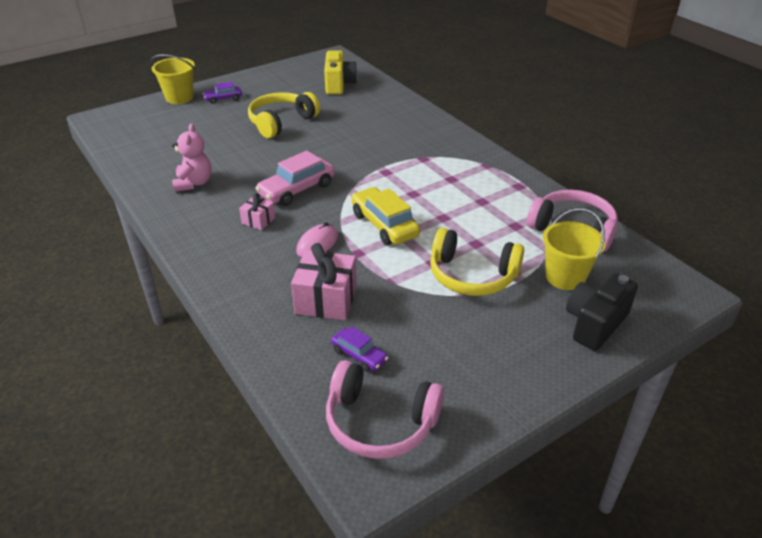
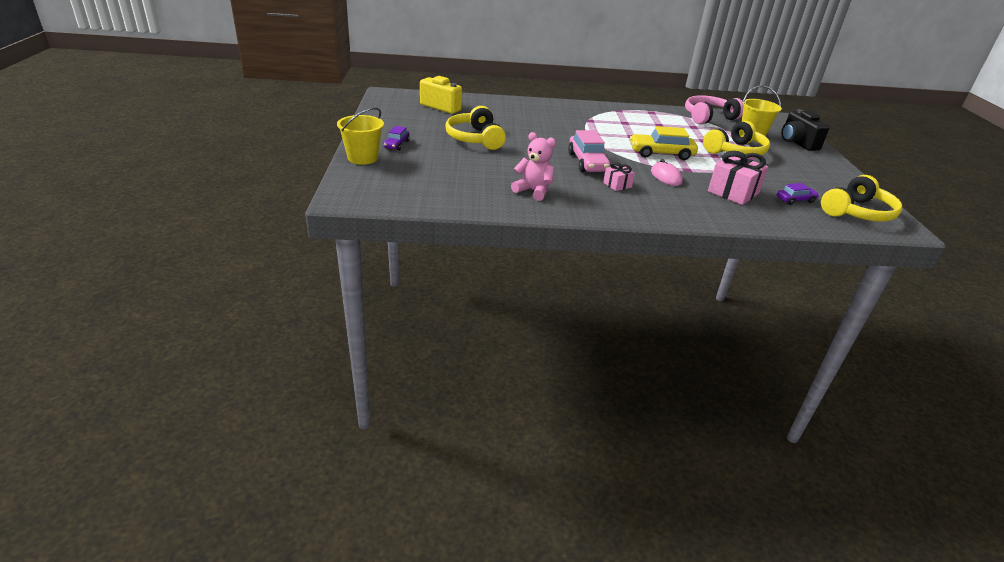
camera: 60 degrees left, 5 degrees down
pink headphones [326,360,444,459] -> yellow headphones [821,175,902,222]

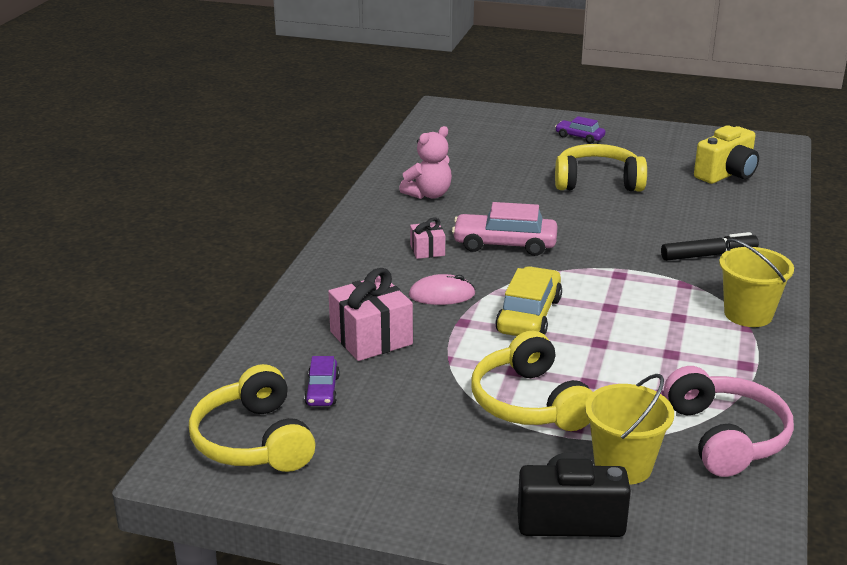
camera: 110 degrees right, 5 degrees down
yellow bucket [337,107,384,165] -> yellow bucket moved to [719,239,794,327]
none -> black marker [661,232,759,261]

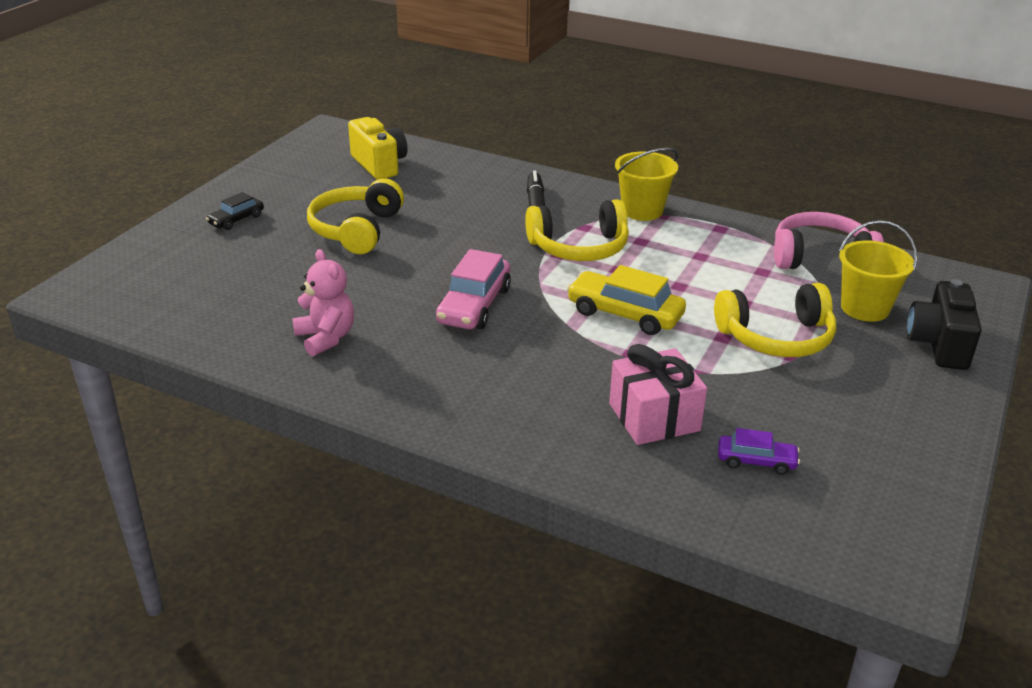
camera: 80 degrees left, 5 degrees up
yellow headphones [189,364,316,472] -> yellow headphones moved to [525,199,629,261]
pink mouse [409,274,476,305] -> none
pink gift [410,218,445,259] -> none
purple car [555,116,605,143] -> black car [206,192,264,230]

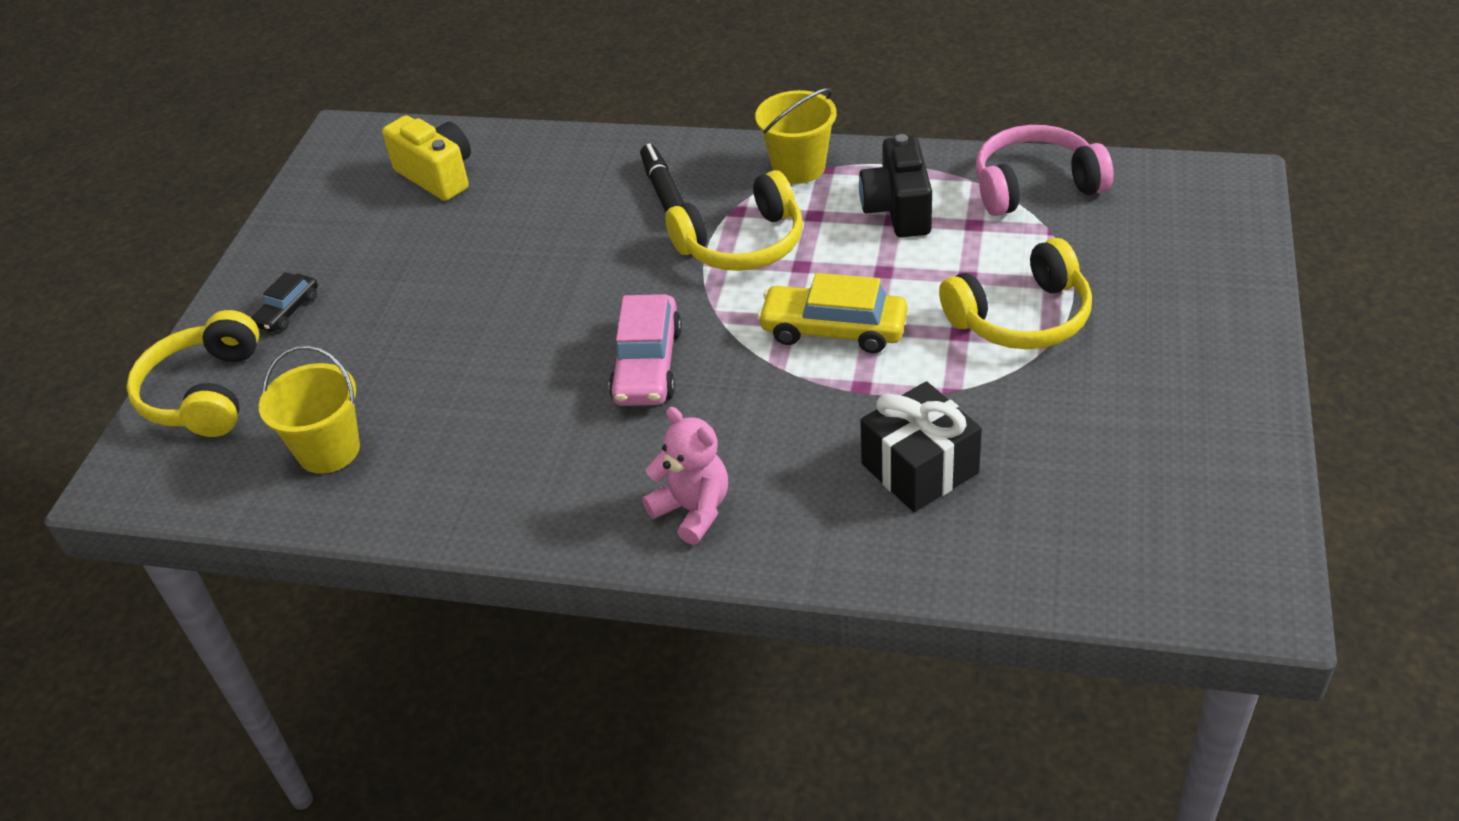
camera: 10 degrees left, 10 degrees up
pink teddy bear [292,249,354,357] -> pink teddy bear moved to [642,407,728,545]
yellow headphones [307,178,404,254] -> yellow headphones moved to [126,310,259,437]
pink gift [609,344,707,445] -> black gift [860,381,982,512]
purple car [718,428,800,475] -> none
yellow bucket [839,220,917,322] -> yellow bucket moved to [259,345,360,474]
black camera [906,279,982,370] -> black camera moved to [859,134,932,237]

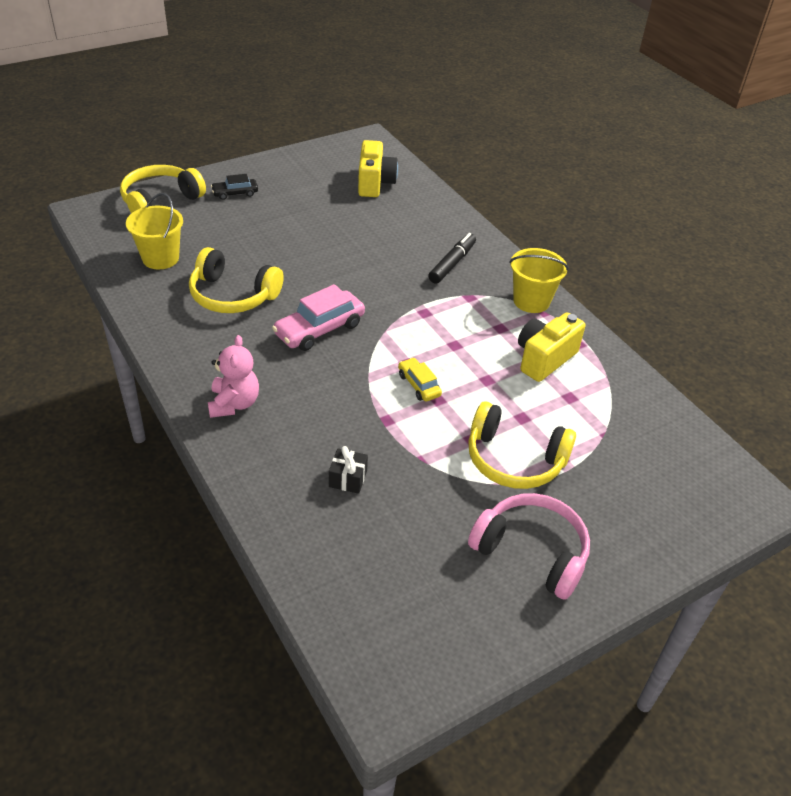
camera: 40 degrees right, 0 degrees up
yellow headphones [665,170,803,271] -> yellow headphones moved to [189,247,284,313]
yellow car [757,273,907,353] -> yellow car [398,357,442,401], size x0.57
black camera [859,134,932,237] -> yellow camera [518,312,585,382]
black gift [860,381,982,512] -> black gift [329,446,368,494], size x0.54
pink headphones [976,125,1114,216] -> pink headphones moved to [468,493,590,600]

